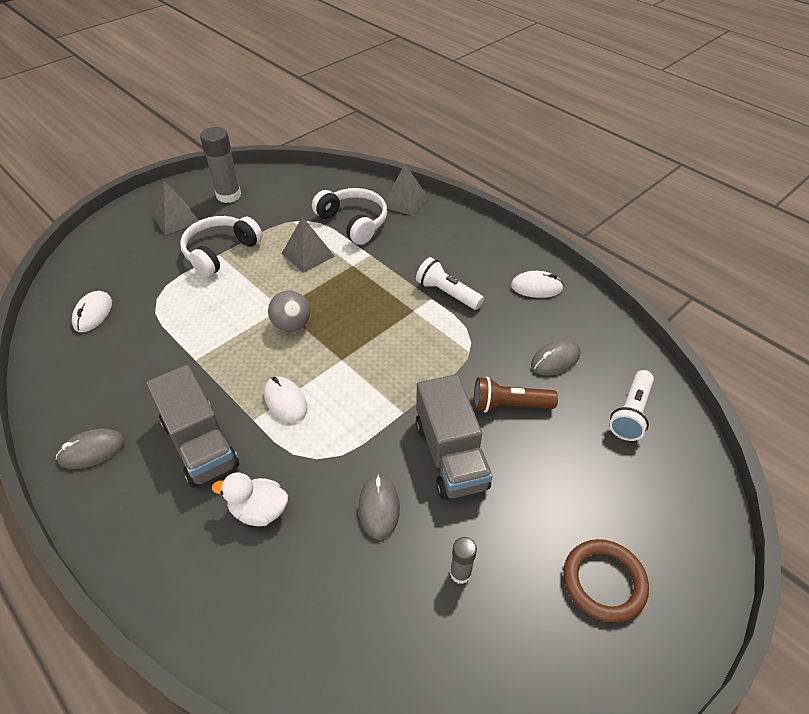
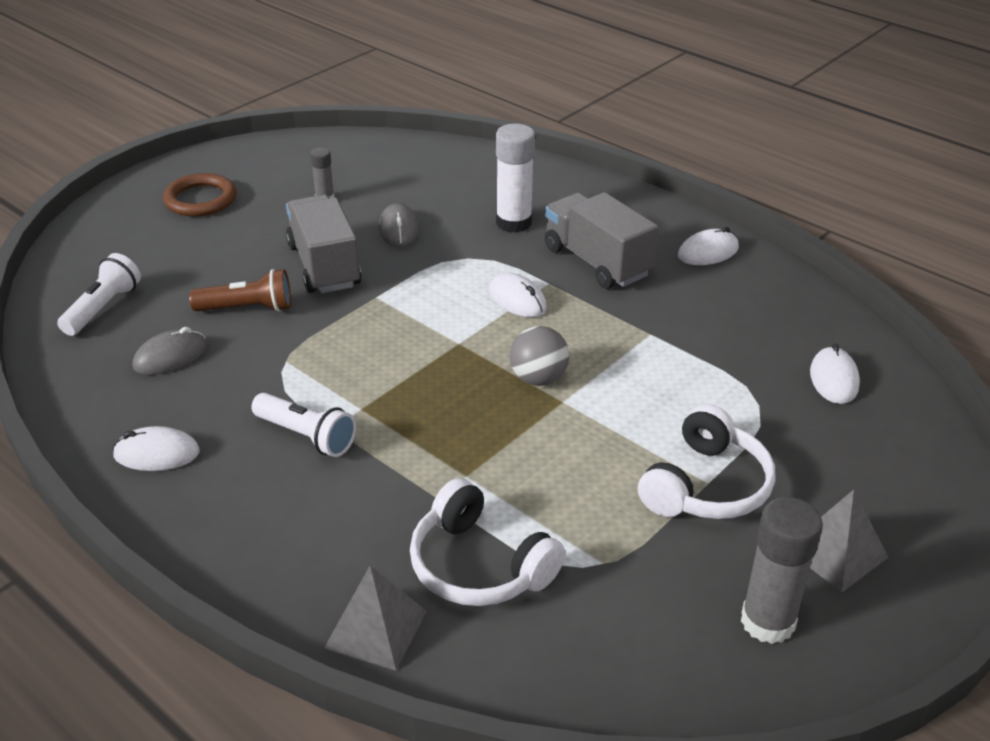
camera: 175 degrees right, 10 degrees down
grey mouse [56,429,125,469] -> white mouse [678,227,739,265]
white duck [212,473,288,526] -> white glue stick [496,124,535,233]
grey pyramid [281,216,335,273] -> none

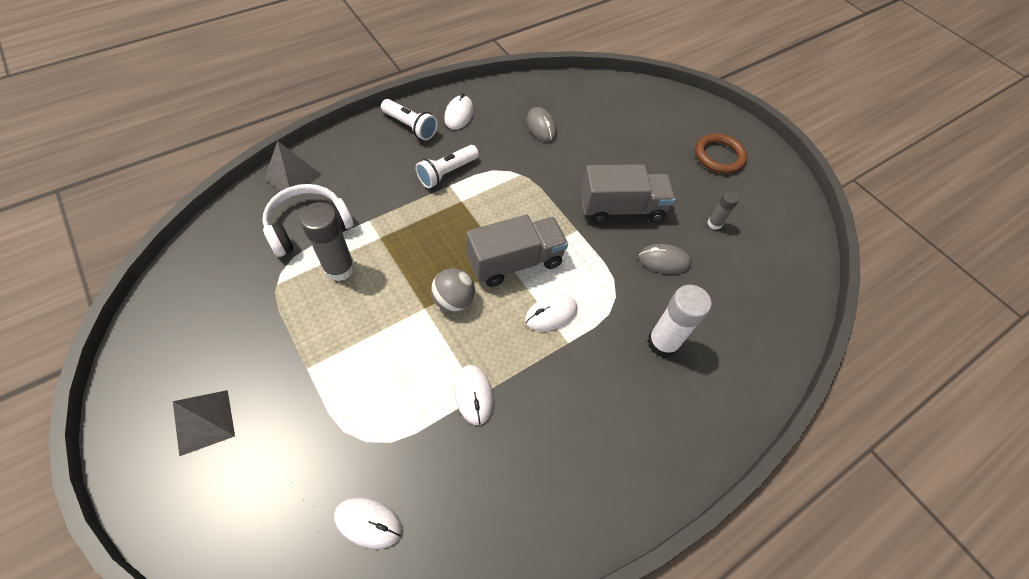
camera: 100 degrees right, 20 degrees up
white flashlight [57,253,141,336] -> white flashlight moved to [381,99,438,140]
brown flashlight [189,269,291,312] -> none
grey truck [545,192,659,289] -> grey truck moved to [467,215,568,287]
white headphones [638,404,775,519] -> none
white mouse [678,227,739,265] -> white mouse moved to [455,365,493,425]
grey glue stick [741,497,823,644] -> grey glue stick moved to [299,202,355,282]

